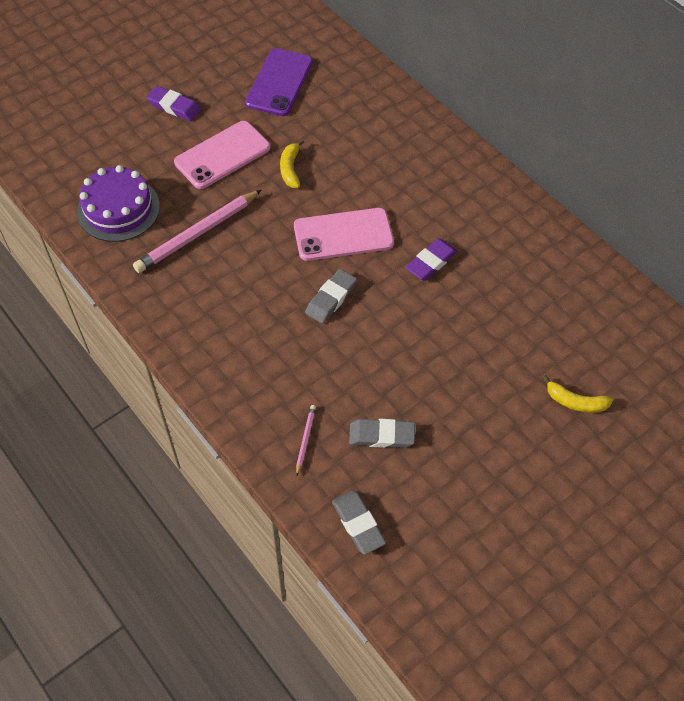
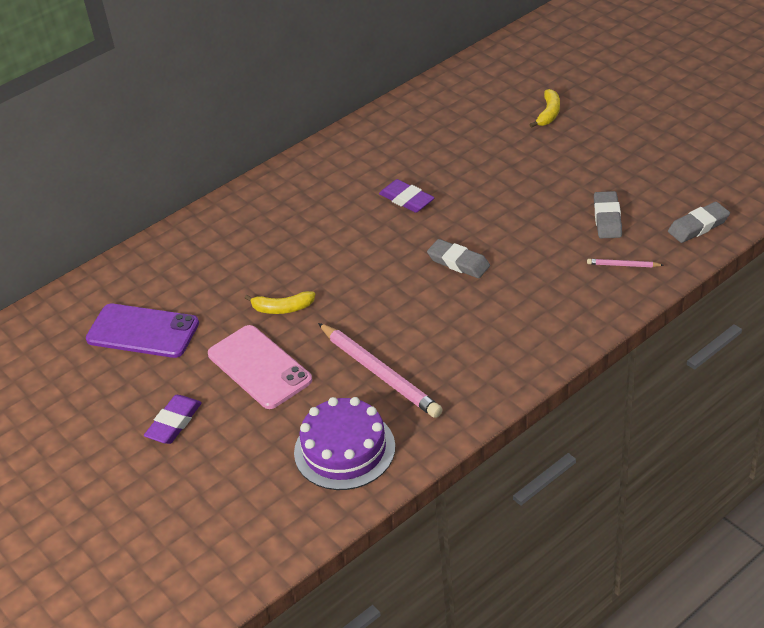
camera: 85 degrees left, 15 degrees down
pink phone [294,208,394,261] -> none

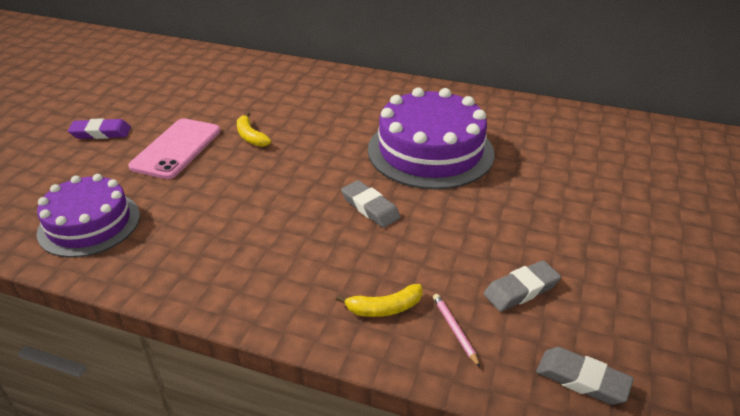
camera: 55 degrees right, 5 degrees down
purple phone [86,304,199,358] -> none
pink pencil [318,323,443,418] -> none
purple eraser [379,179,434,213] -> purple cake [368,87,495,189]
grey eraser [427,239,490,278] -> grey eraser turned 45 degrees counterclockwise [341,180,400,228]
yellow banana [530,89,560,128] -> yellow banana moved to [336,284,423,317]

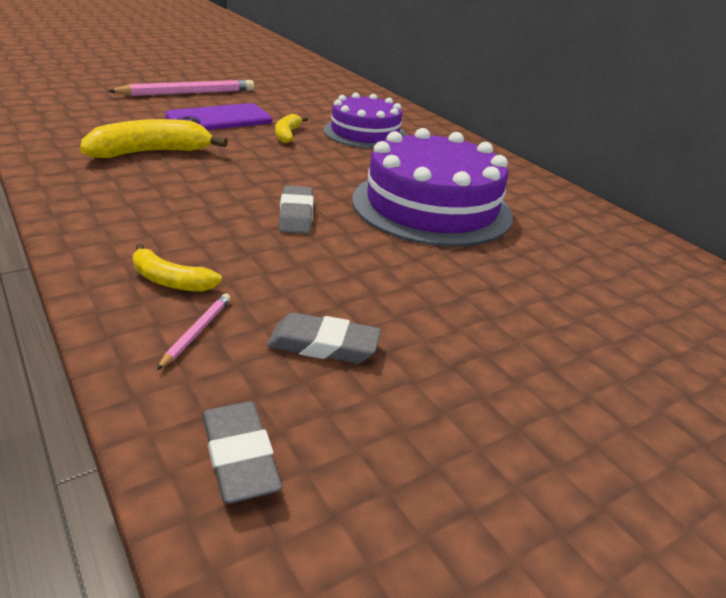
camera: 35 degrees right, 5 degrees down
purple cake [37,174,140,258] -> purple cake moved to [323,93,407,149]
purple eraser [68,118,131,139] -> pink pencil [108,80,254,96]
pink phone [128,118,220,179] -> purple phone [165,103,272,130]
none -> yellow banana [80,119,228,158]

